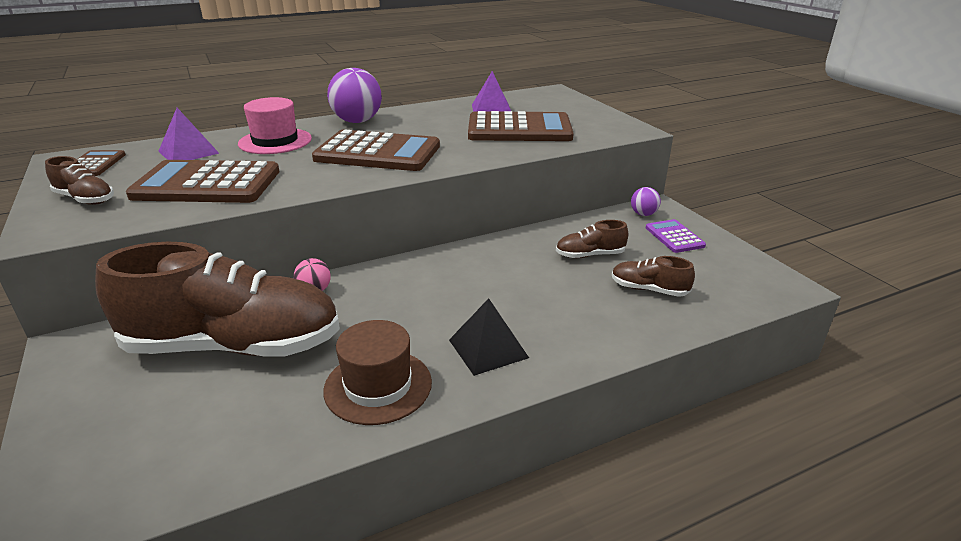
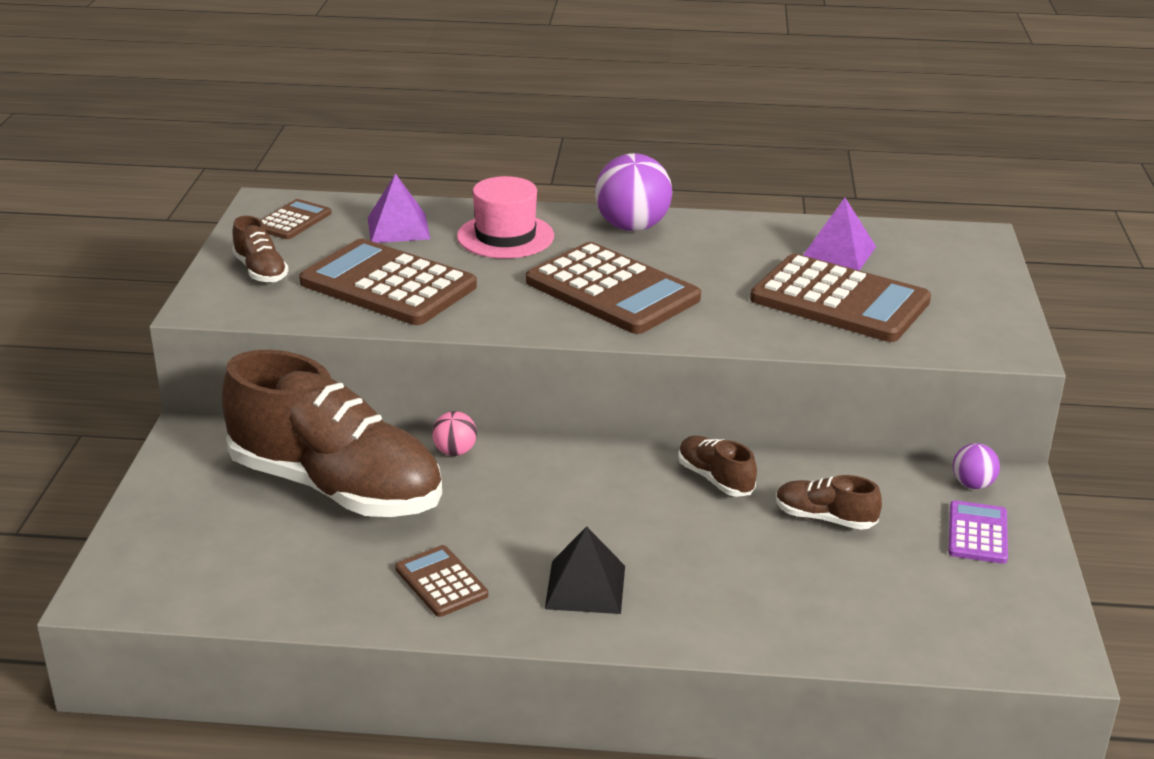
camera: 30 degrees right, 0 degrees up
brown hat [323,320,432,425] -> brown calculator [395,545,488,617]
brown shoe [612,256,695,297] -> brown shoe moved to [678,436,757,497]

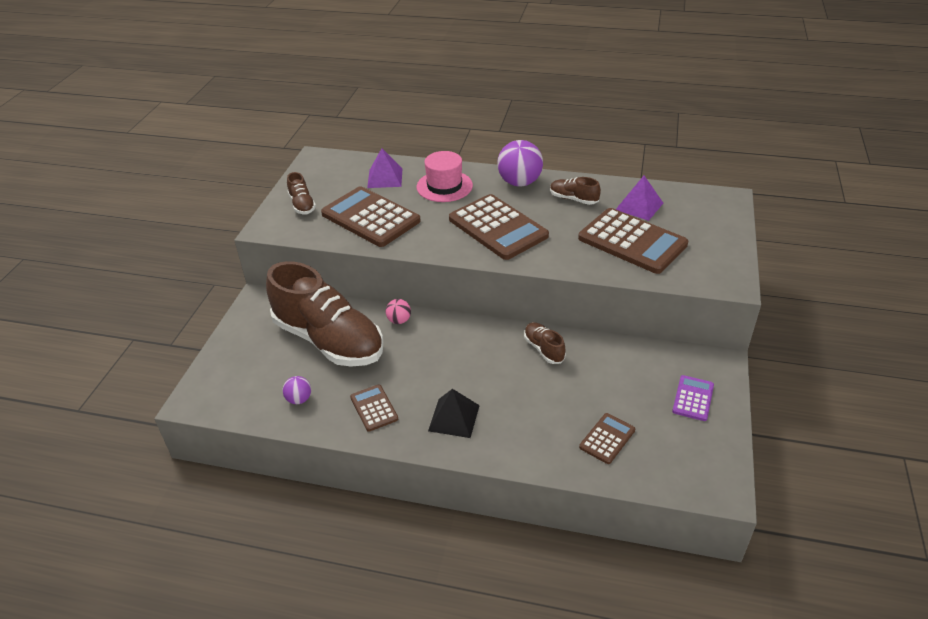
camera: 10 degrees right, 10 degrees up
brown calculator [261,199,331,239] -> brown calculator moved to [579,413,635,464]
brown shoe [776,475,882,530] -> brown shoe moved to [550,177,601,205]
purple ball [953,443,1000,489] -> purple ball moved to [283,376,311,404]

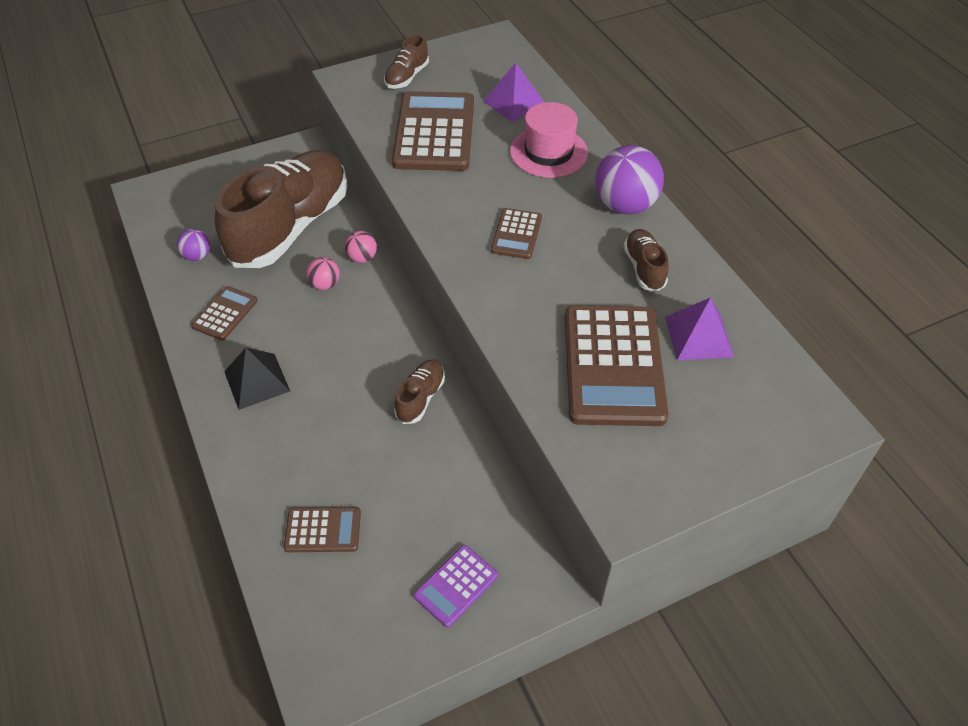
camera: 50 degrees right, 10 degrees up
brown shoe [266,261,383,366] -> brown shoe turned 150 degrees counterclockwise [215,150,348,268]
brown calculator [449,194,549,260] -> brown calculator [491,208,542,259], size x0.50
purple calculator [672,375,714,421] -> purple calculator turned 150 degrees clockwise [414,545,498,627]
none -> pink ball [306,257,340,290]

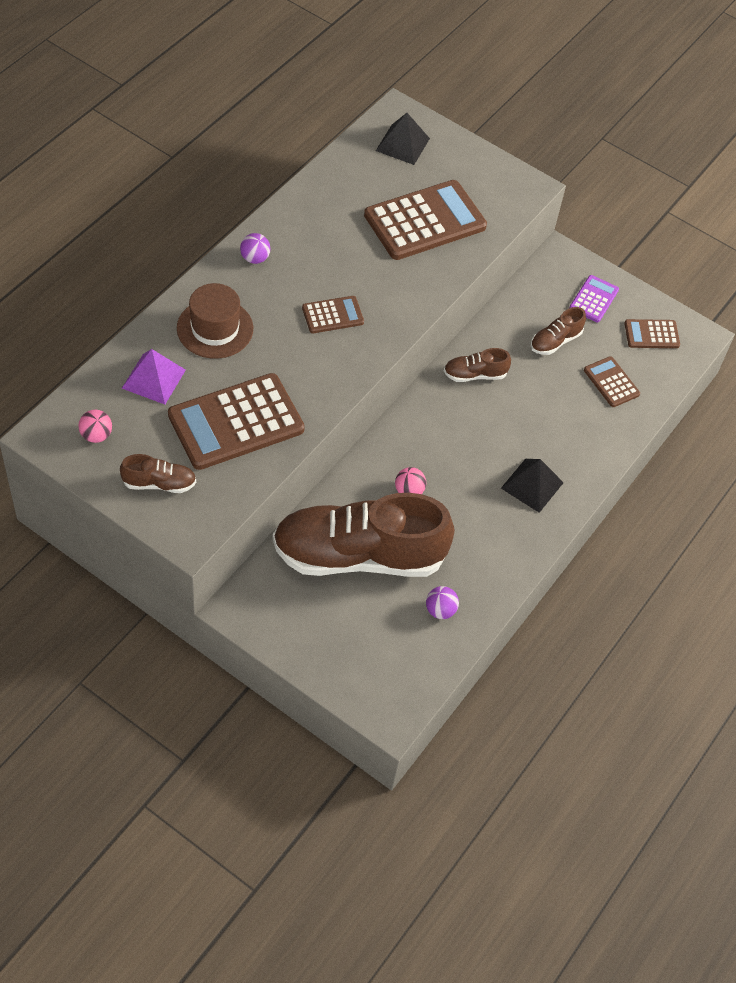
camera: 125 degrees left, 5 degrees up
brown calculator [191,286,258,341] -> brown calculator moved to [624,319,680,348]
pink ball [345,231,377,263] -> pink ball moved to [79,410,112,443]
purple calculator [414,545,498,627] -> purple calculator turned 75 degrees counterclockwise [569,275,619,322]
pink hat [510,102,588,178] -> brown hat [177,283,253,359]
purple ball [595,145,664,214] -> purple ball [240,233,270,264], size x0.51
brown shoe [624,229,668,292] -> brown shoe moved to [530,307,586,355]
purple pyramid [665,297,734,361] -> none
none -> black pyramid [376,113,430,165]

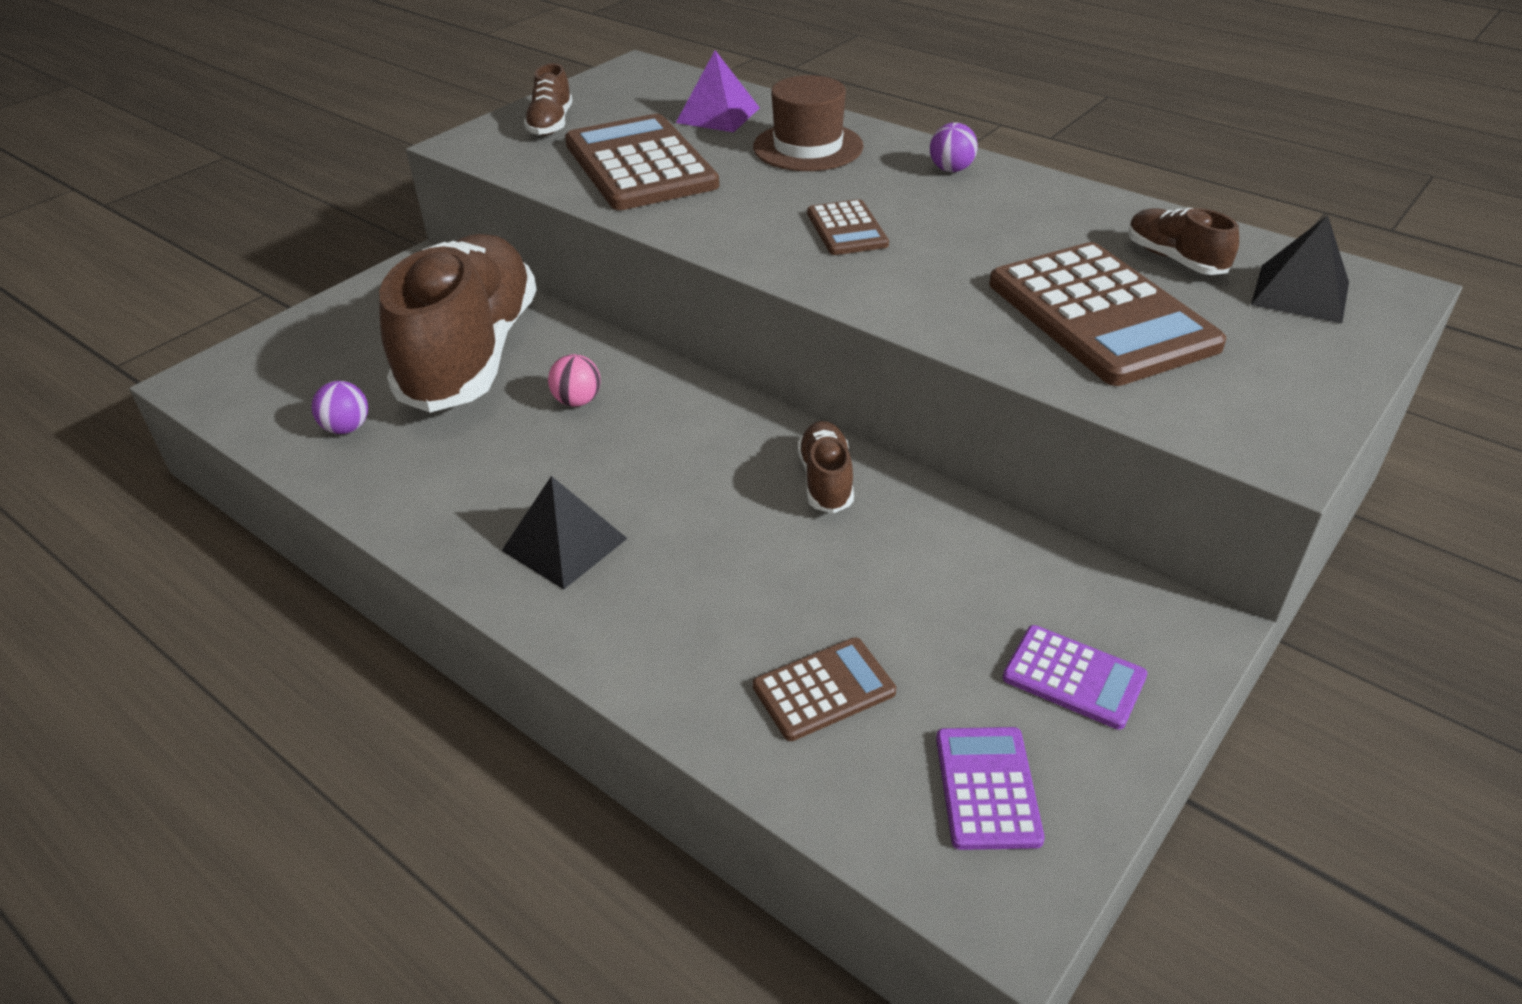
camera: 100 degrees right, 15 degrees down
pink ball [79,410,112,443] -> none
brown shoe [530,307,586,355] -> brown shoe moved to [1128,208,1239,275]
brown calculator [624,319,680,348] -> purple calculator [936,727,1045,850]

